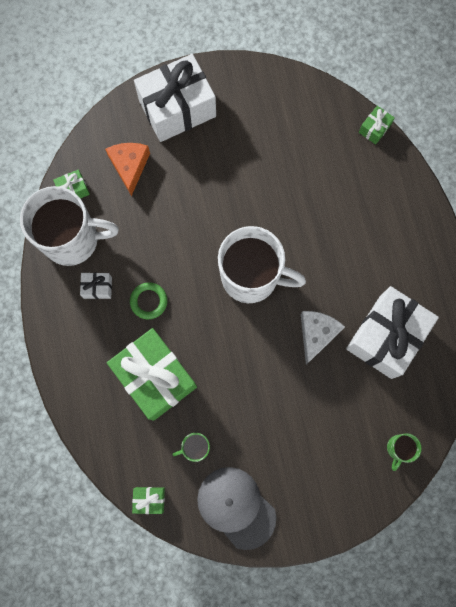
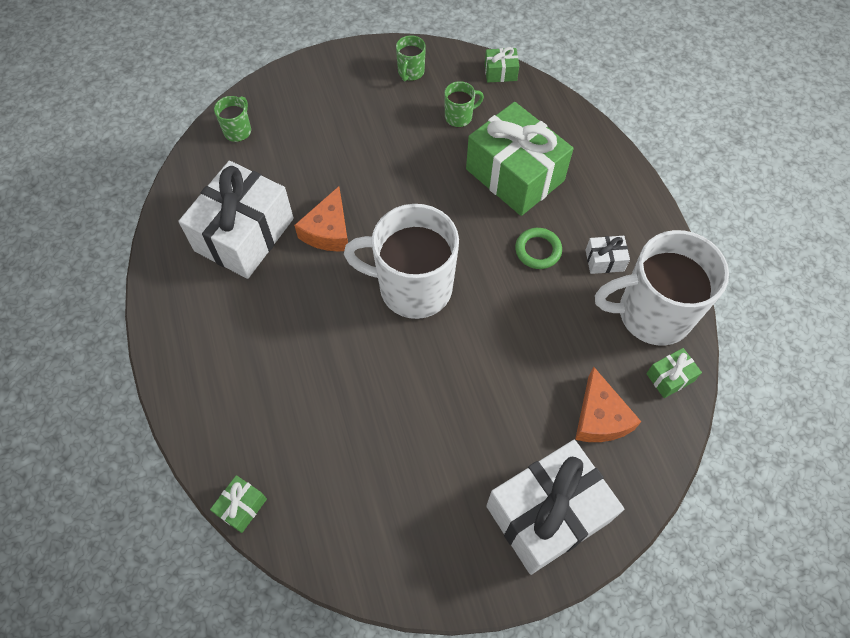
camera: 175 degrees right, 15 degrees down
grey cap [197,467,276,550] -> green mug [396,35,426,81]
white cheese [301,311,345,365] -> orange cheese [294,186,348,252]

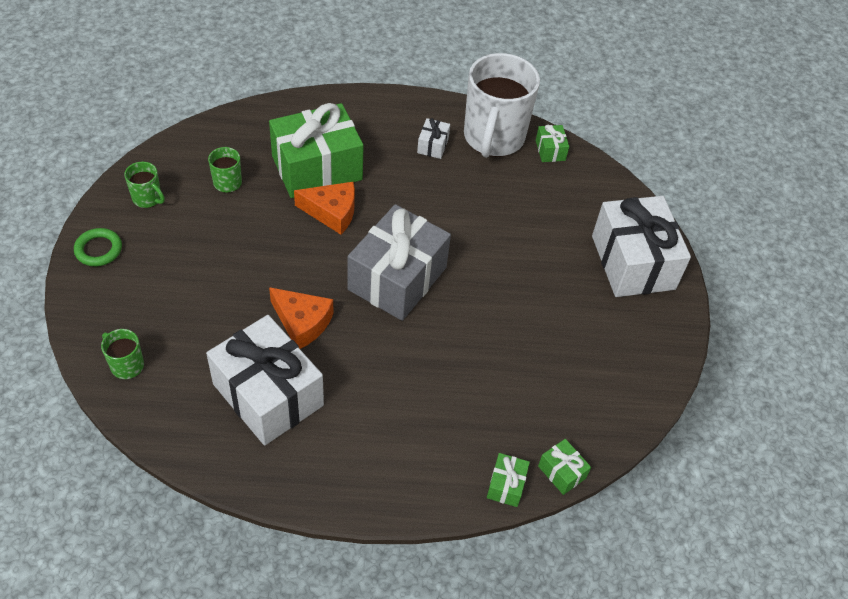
camera: 75 degrees left, 10 degrees down
white mug [344,204,459,319] -> grey gift [347,204,451,321]
green gift [485,47,519,83] -> green gift moved to [487,453,530,507]
green ring [515,228,562,269] -> green ring moved to [74,228,122,266]
orange cheese [575,367,641,442] -> orange cheese moved to [294,182,355,235]

